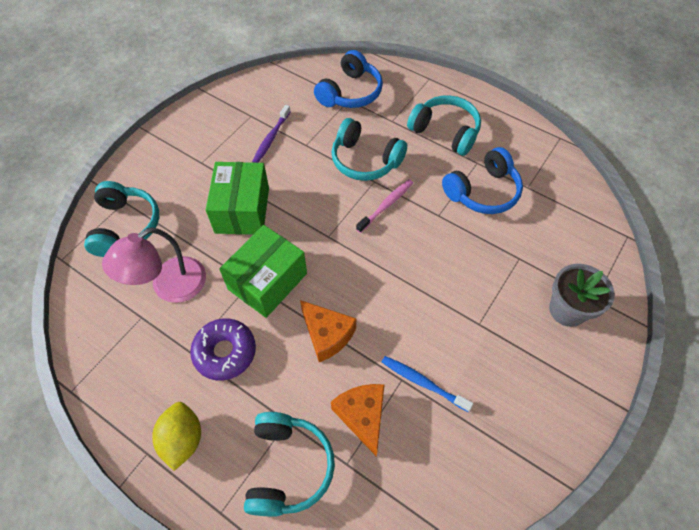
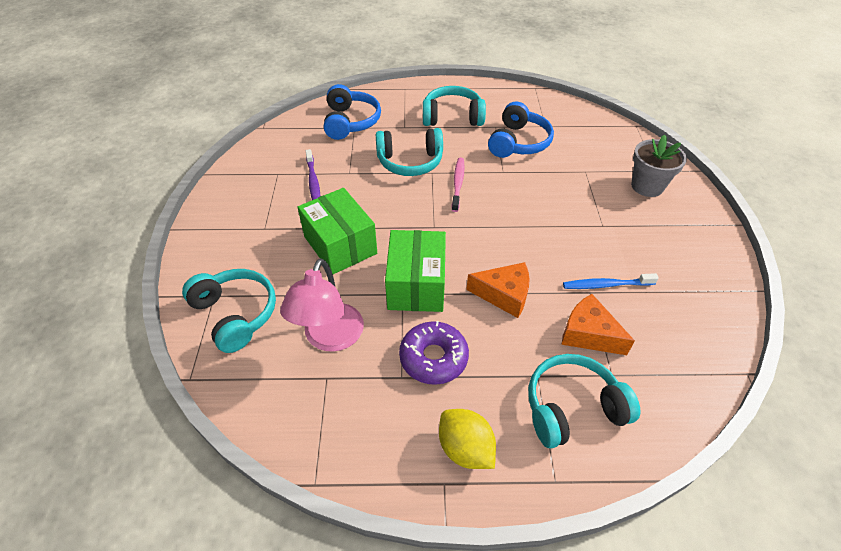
camera: 35 degrees left, 10 degrees down
turquoise headphones [244,412,335,516] -> turquoise headphones turned 75 degrees counterclockwise [528,354,641,448]

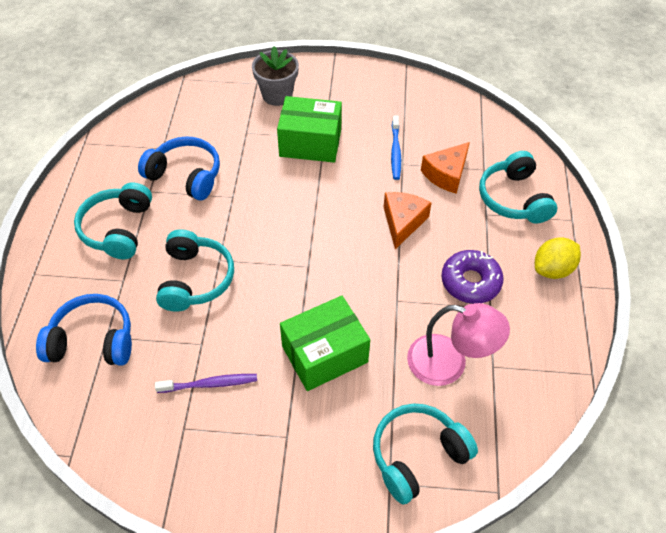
camera: 85 degrees left, 5 degrees up
green box [385,230,446,312] -> green box moved to [277,96,342,163]
pink toothbrush [452,158,464,212] -> none

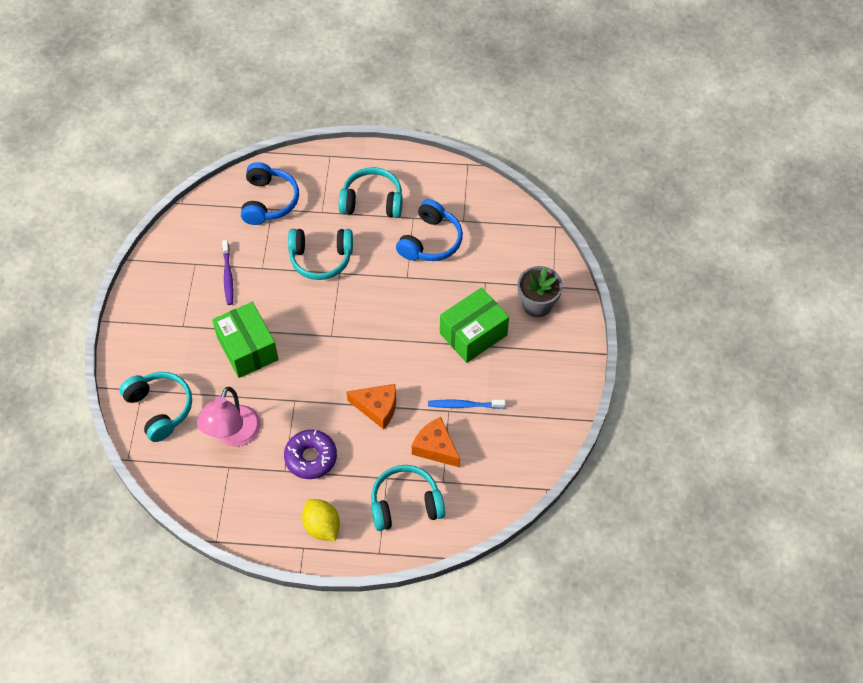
camera: 90 degrees right, 5 degrees up
green box [277,96,342,163] -> green box turned 45 degrees clockwise [440,287,509,363]

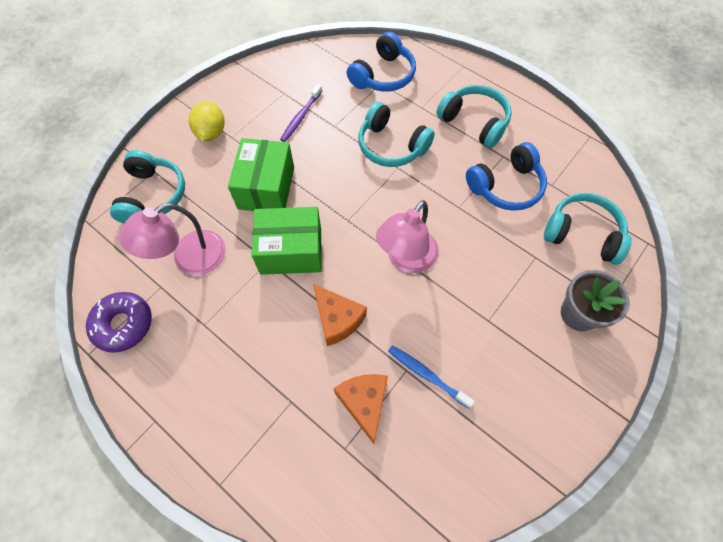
camera: 35 degrees right, 5 degrees up
purple donut [284,430,337,479] -> purple donut moved to [86,292,152,353]
yellow lemon [302,499,340,541] -> yellow lemon moved to [189,101,225,141]
turquoise headphones [371,465,445,531] -> turquoise headphones moved to [544,193,632,265]
green box [440,287,509,363] -> green box moved to [251,207,322,275]
none -> pink lamp [376,200,439,273]

